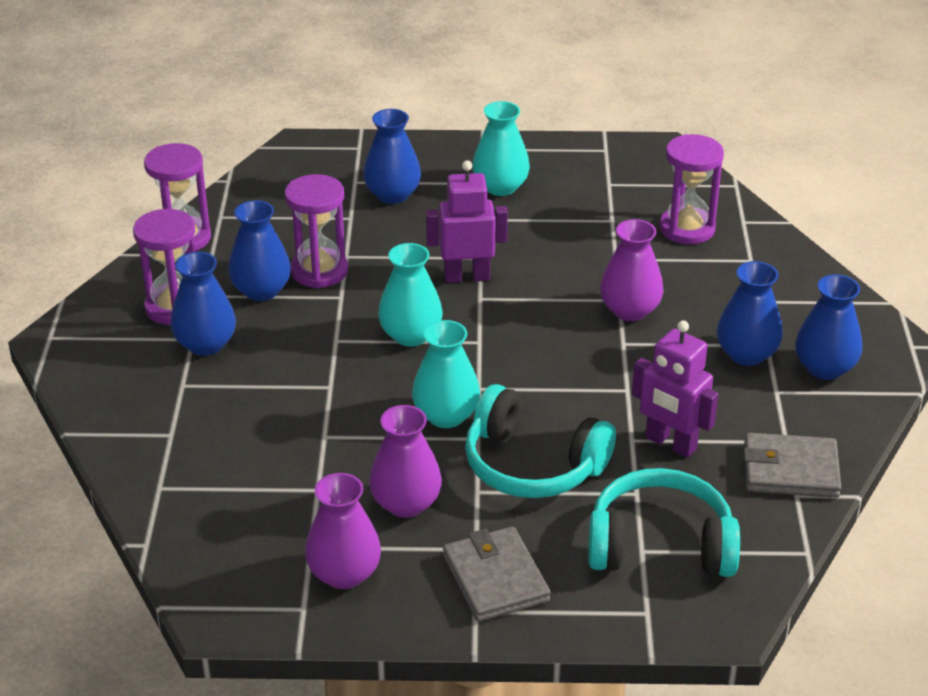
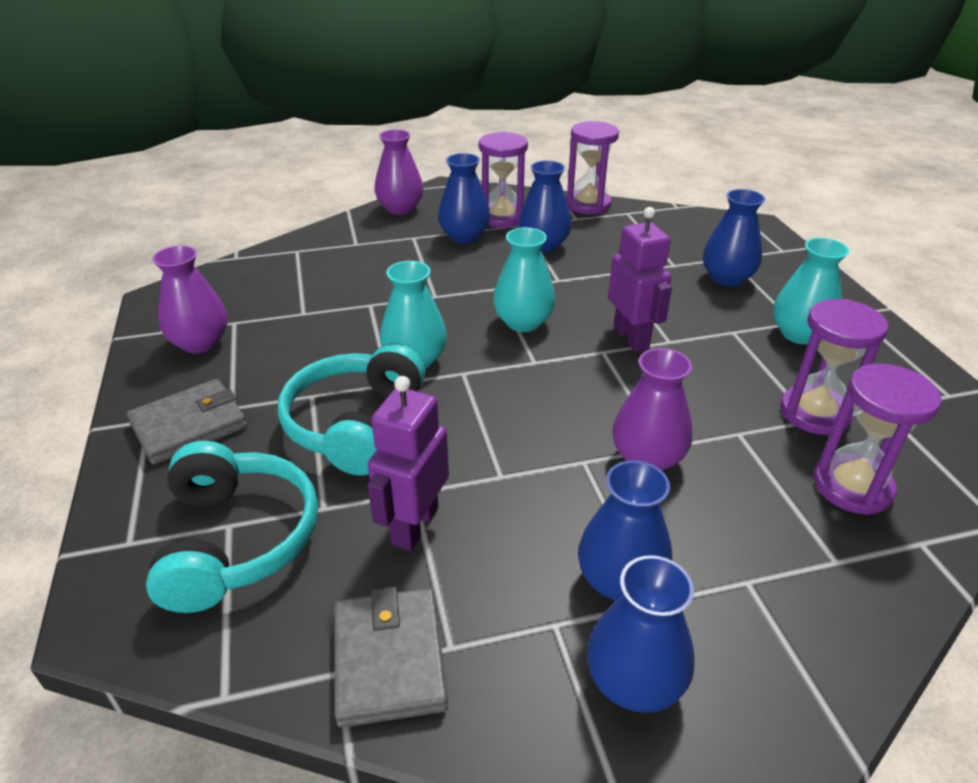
camera: 75 degrees right, 0 degrees up
purple hourglass [285,174,348,288] -> purple hourglass moved to [780,299,888,435]
purple vase [369,405,442,518] -> purple vase moved to [375,129,424,215]

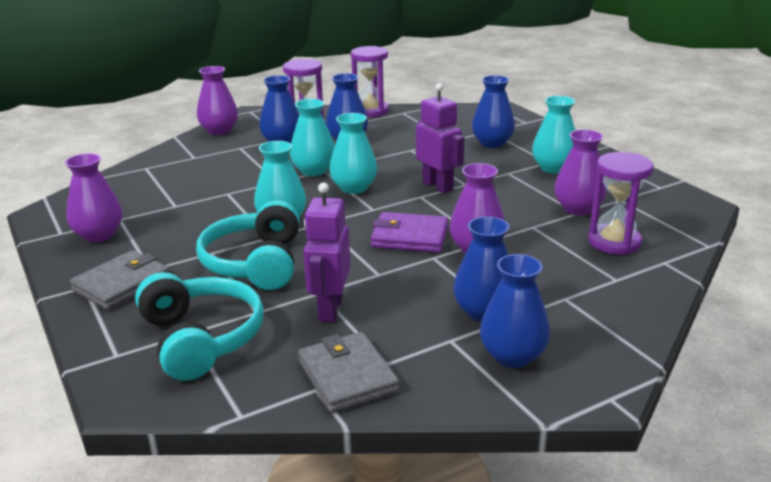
camera: 15 degrees left, 10 degrees down
purple hourglass [780,299,888,435] -> purple vase [554,129,607,215]
none -> turquoise vase [290,99,335,176]
none -> purple wallet [371,212,448,252]

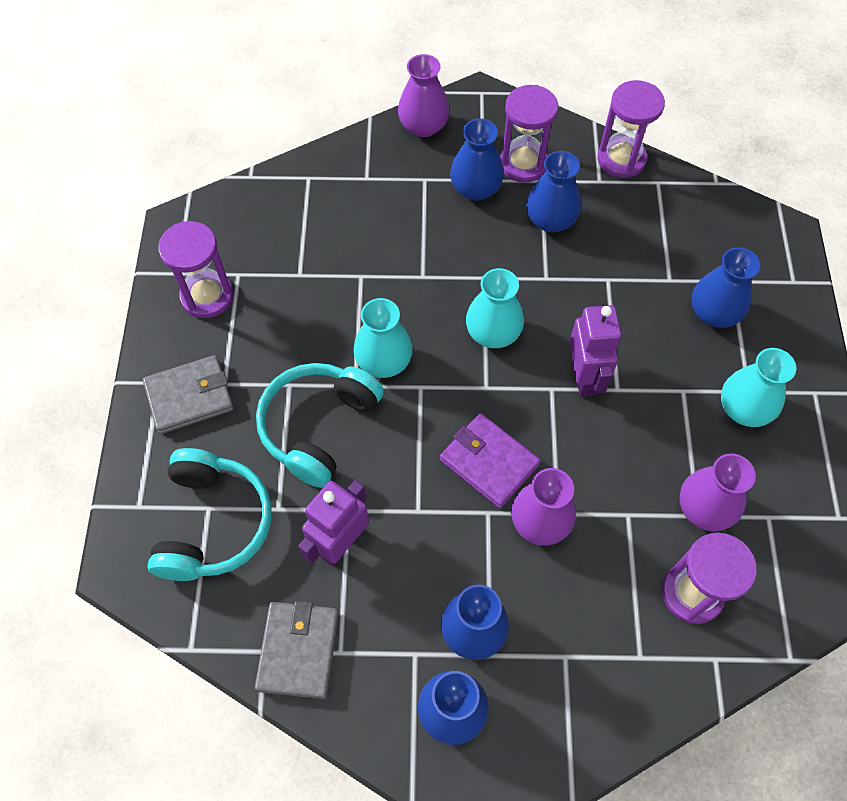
camera: 30 degrees right, 35 degrees up
purple vase [65,153,122,243] -> purple hourglass [158,221,233,318]
turquoise vase [290,99,335,176] -> none

